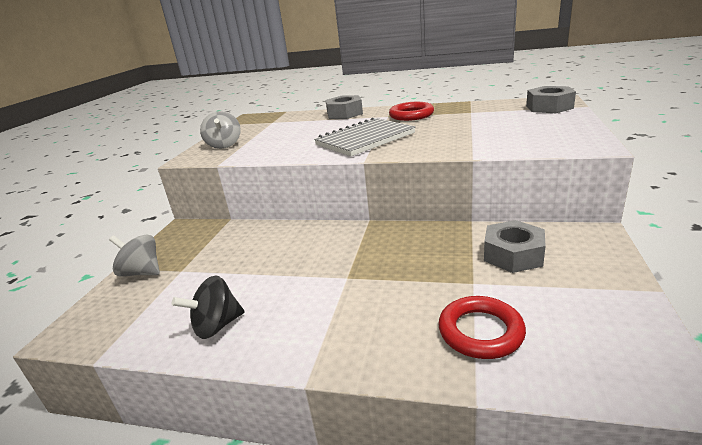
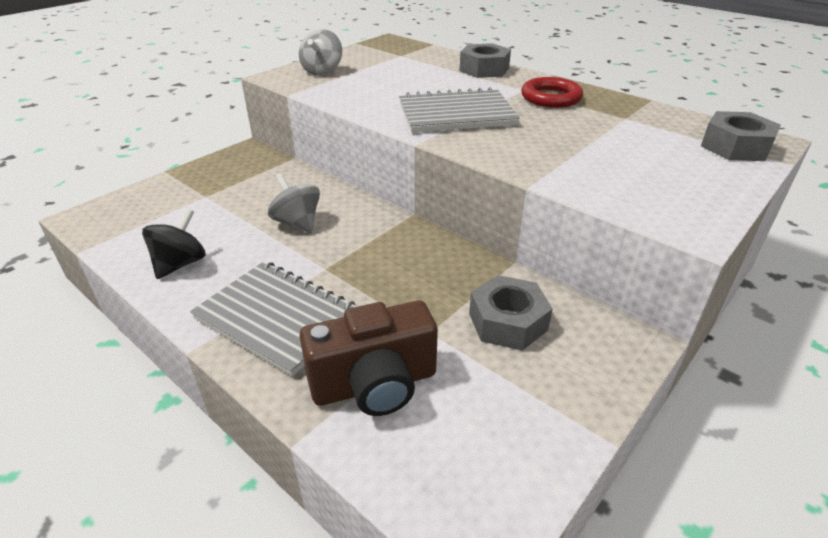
camera: 25 degrees right, 10 degrees up
grey spinning top [109,235,160,277] -> grey spinning top moved to [268,173,320,233]
black spinning top [172,275,244,339] -> black spinning top turned 120 degrees clockwise [142,208,206,279]
red ring [438,296,526,359] -> brown camera [300,301,438,416]
none -> grey notebook [190,261,358,377]

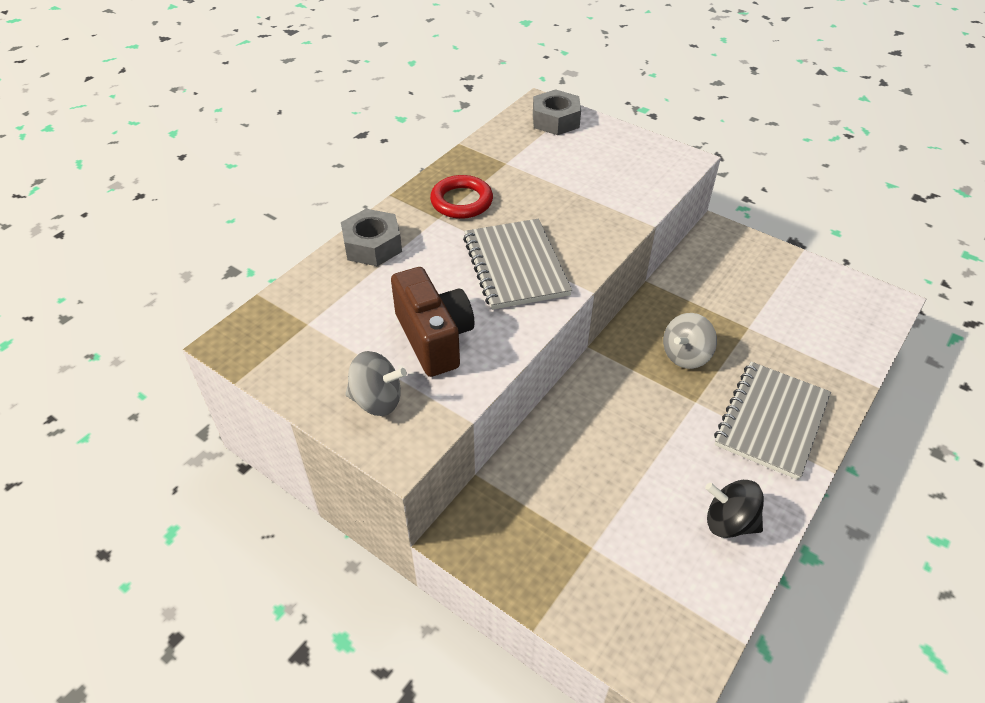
camera: 95 degrees left, 10 degrees up
grey spinning top [268,173,320,233] -> grey spinning top moved to [663,313,717,369]
brown camera [300,301,438,416] -> brown camera moved to [391,267,474,377]
grey nut [469,275,553,350] -> none

